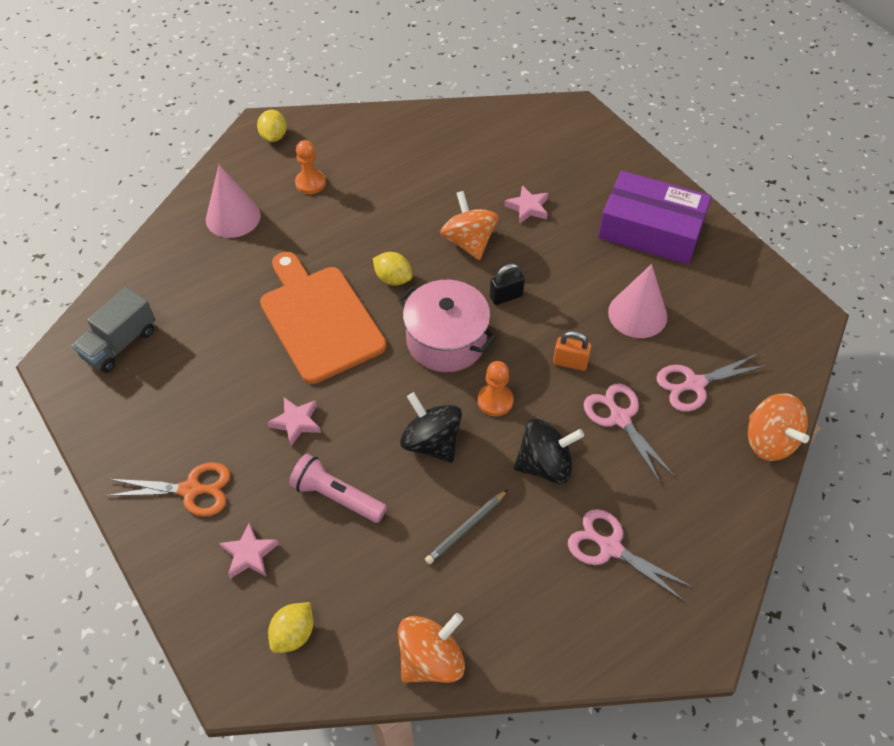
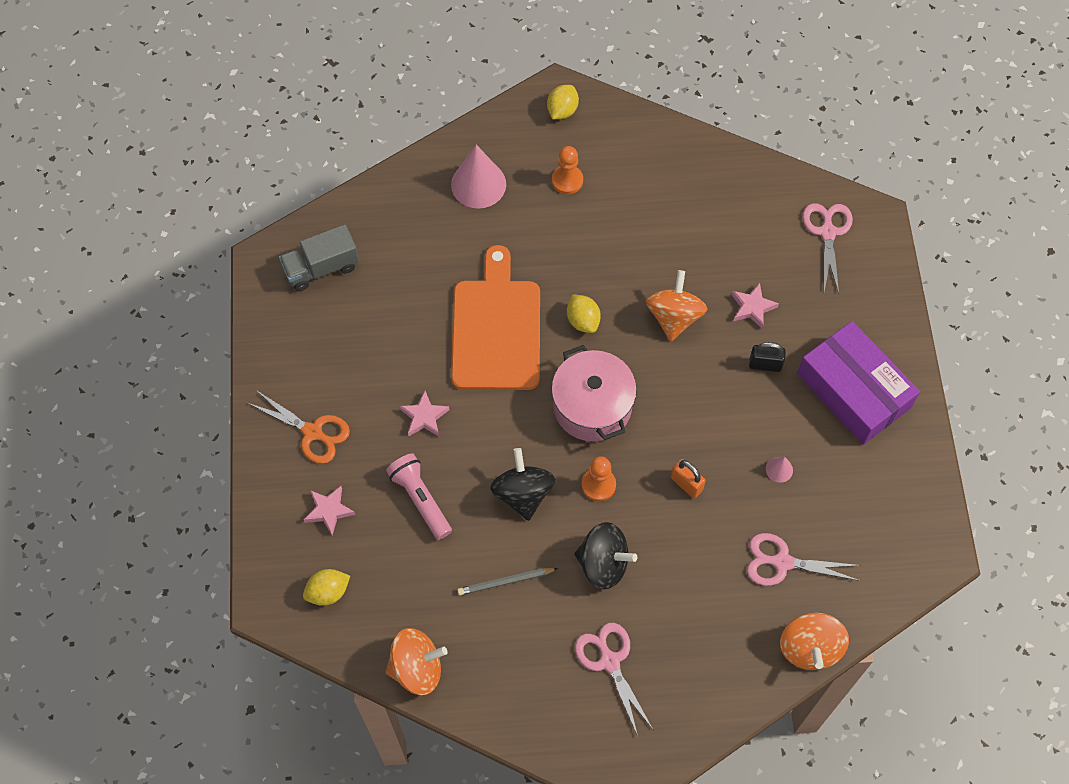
camera: 30 degrees right, 10 degrees up
black padlock [490,264,525,305] -> black padlock moved to [749,342,786,372]
pink scissors [584,383,675,482] -> pink scissors moved to [803,203,853,294]
pink cone [608,264,667,338] -> pink cone [766,456,793,483], size x0.46

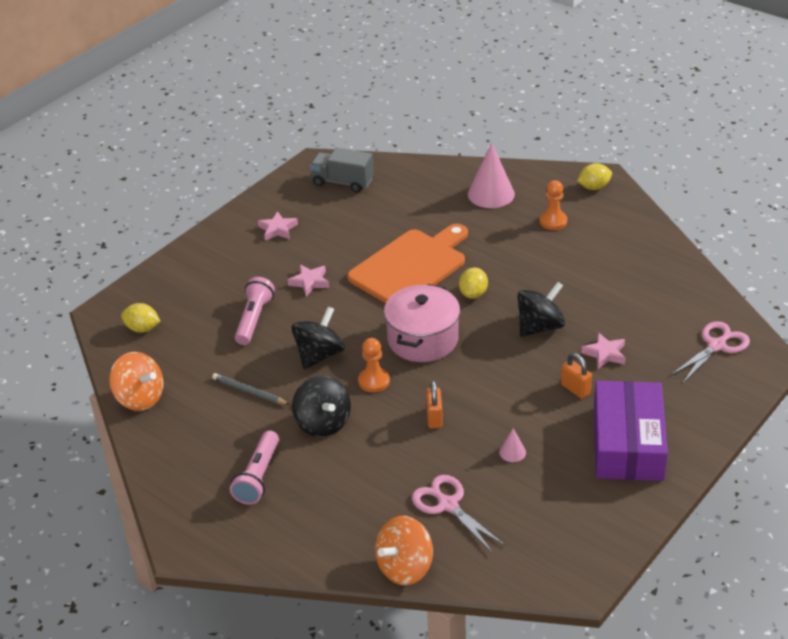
camera: 45 degrees right, 25 degrees down
orange scissors [248,390,350,464] -> none
pink star [304,486,355,535] -> pink star moved to [257,211,298,241]
pink scissors [575,623,653,736] -> pink flashlight [230,431,279,505]
orange spinning top [645,270,707,341] -> black spinning top [517,282,565,337]
black padlock [749,342,786,372] -> orange padlock [561,353,592,399]

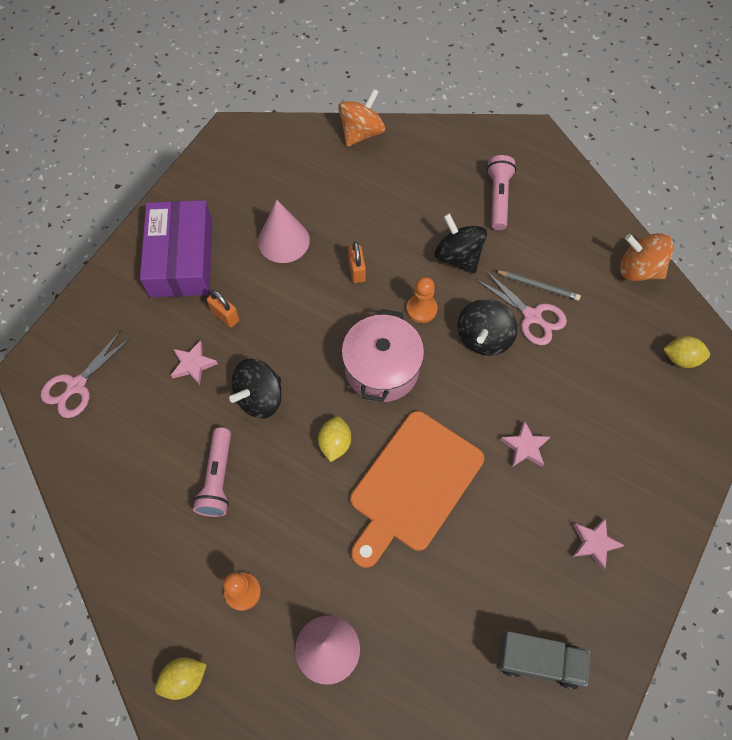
camera: 170 degrees right, 25 degrees up
pink flashlight [235,277,275,345] -> pink flashlight moved to [193,427,231,517]
pink scissors [412,475,505,553] -> pink scissors moved to [477,270,567,345]
pink cone [499,428,526,462] -> pink cone [258,200,310,263], size x2.19

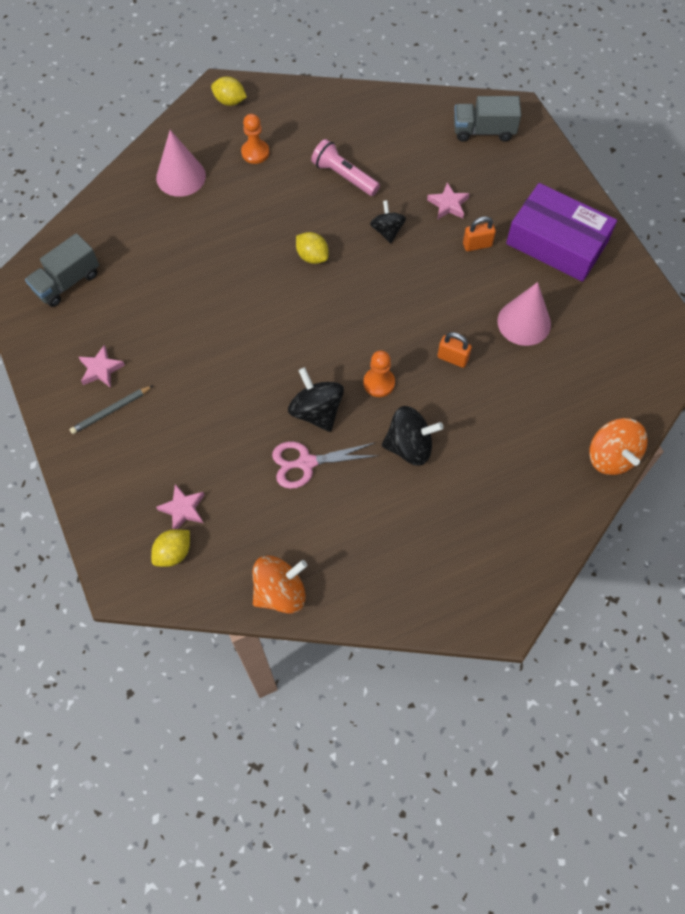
camera: 125 degrees right, 0 degrees up
pink scissors [41,330,131,418] -> grey truck [454,96,521,142]
yellow lemon [155,657,207,700] -> yellow lemon turned 75 degrees counterclockwise [211,77,247,106]
black spinning top [229,359,282,419] -> black spinning top [370,200,406,243], size x0.66
pink pot [342,309,424,402] -> none
orange cutting board [350,411,484,568] -> none
pink flashlight [486,155,516,230] -> none
grey pencil [494,270,581,301] -> grey pencil moved to [70,386,153,434]
pink star [500,420,550,467] -> pink star moved to [156,484,204,529]

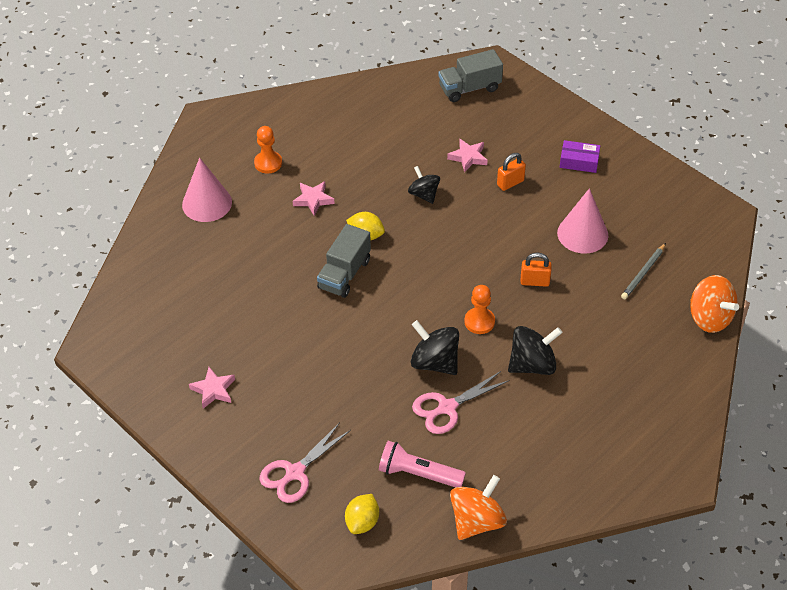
camera: 20 degrees left, 15 degrees down
grey truck [25,233,99,307] -> grey truck moved to [317,224,371,298]
grey pencil [70,386,153,434] -> grey pencil moved to [621,243,666,300]
pink star [156,484,204,529] -> pink star moved to [293,181,335,216]
yellow lemon [211,77,247,106] -> none
pink flashlight [311,139,380,196] -> pink flashlight moved to [379,441,466,487]
purple box [506,183,617,282] -> purple box [560,140,600,173], size x0.45
none -> pink scissors [260,422,351,503]

